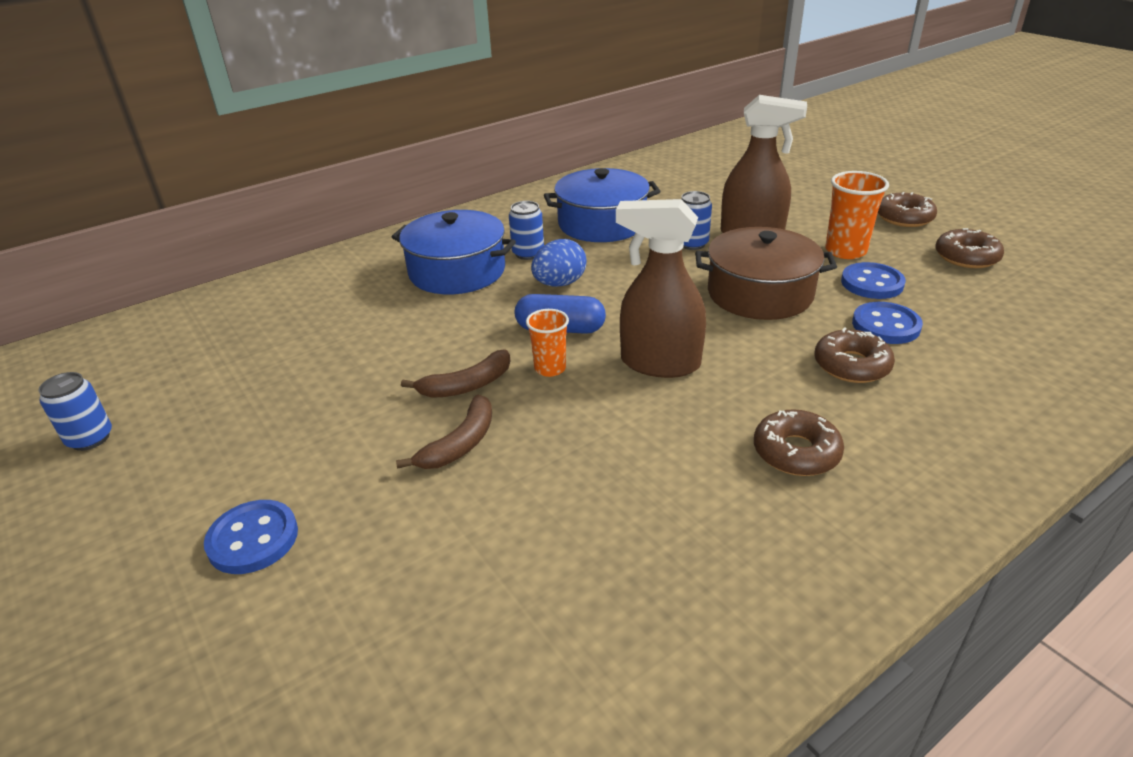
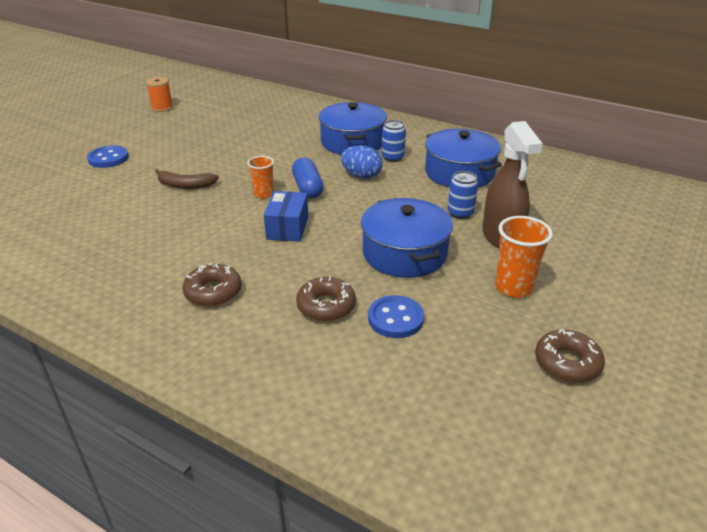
camera: 65 degrees right, 0 degrees up
blue can [38,372,112,451] -> orange spool [146,77,173,112]
brown banana [401,349,510,398] -> none
brown spray bottle [616,199,706,378] -> blue box [264,191,308,242]
brown pot [695,227,837,320] -> blue pot [361,198,453,278]
blue button [841,262,906,299] -> none
brown donut [878,192,937,227] -> none

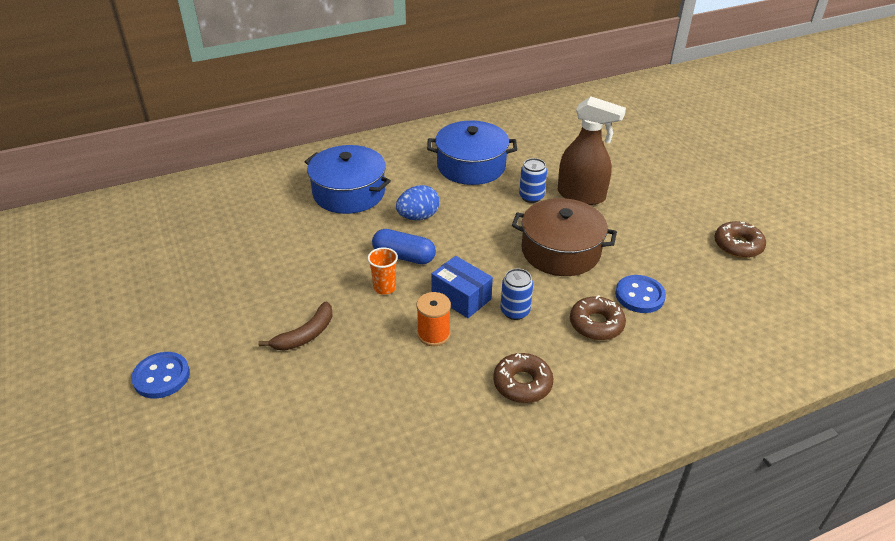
camera: 55 degrees left, 5 degrees up
orange spool [146,77,173,112] -> orange spool moved to [417,292,451,346]
blue pot [361,198,453,278] -> brown pot [512,198,617,276]
blue can [381,120,406,162] -> blue can moved to [500,268,533,320]
orange cup [495,216,553,298] -> none

